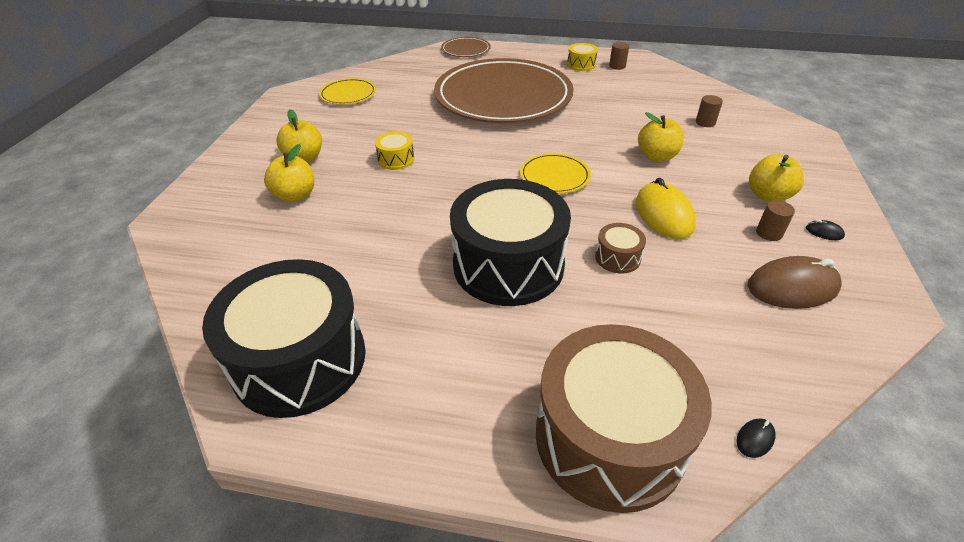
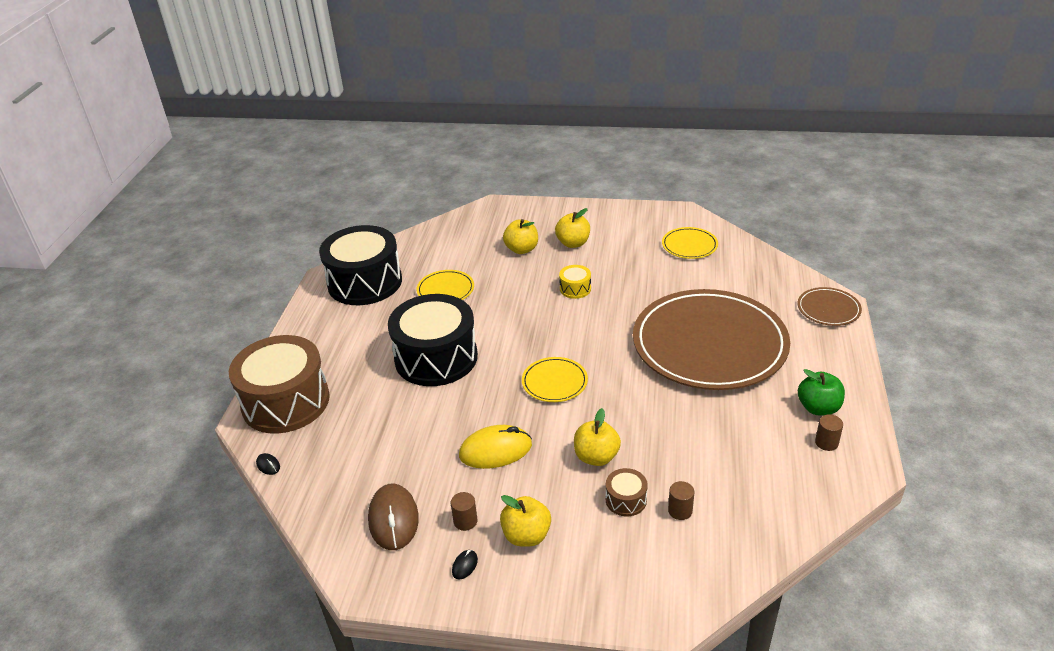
camera: 90 degrees right, 5 degrees down
yellow drum [567,43,598,71] -> green apple [798,369,845,415]
brown drum [595,223,646,273] -> brown drum moved to [606,468,648,516]
none -> yellow plate [417,270,474,300]

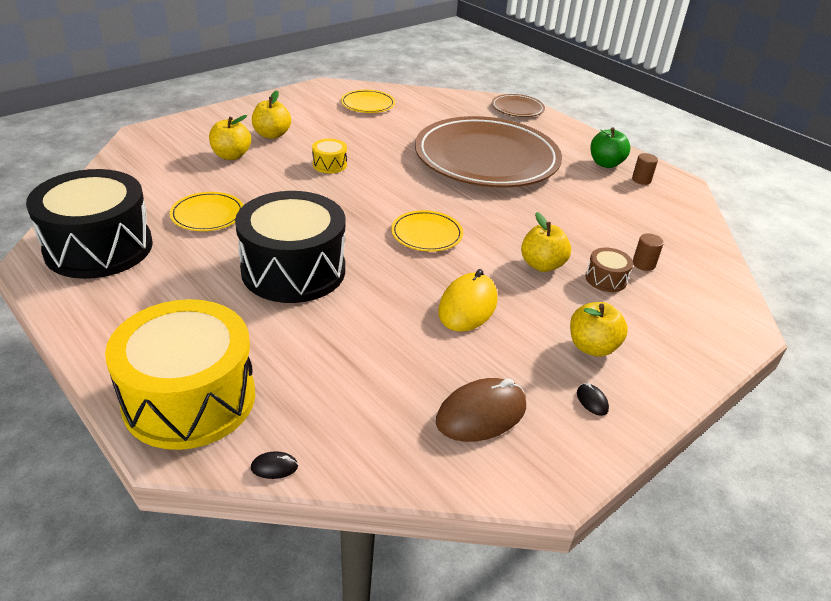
camera: 55 degrees left, 0 degrees up
brown drum [229,335,330,434] -> yellow drum [105,299,255,450]
brown mouse [368,484,419,550] -> brown mouse turned 60 degrees counterclockwise [436,378,526,442]
brown cylinder [451,492,478,531] -> none

